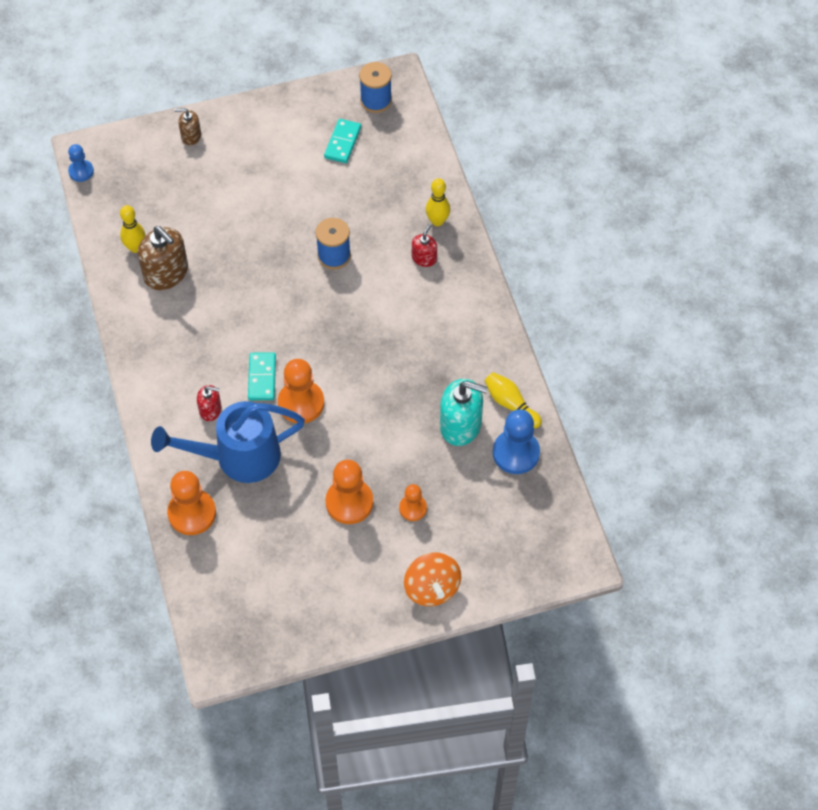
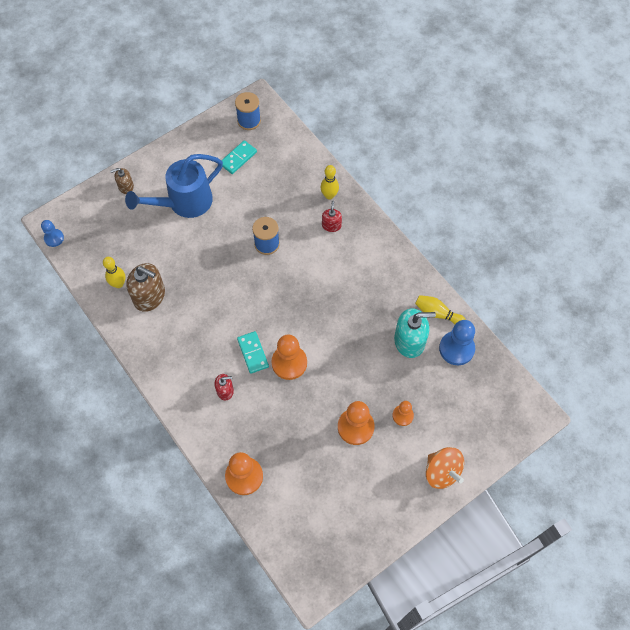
camera: 20 degrees left, 5 degrees up
blue watering can [151,401,305,483] -> blue watering can moved to [125,154,223,218]
turquoise domino [324,119,361,163] -> turquoise domino turned 45 degrees clockwise [221,140,257,174]

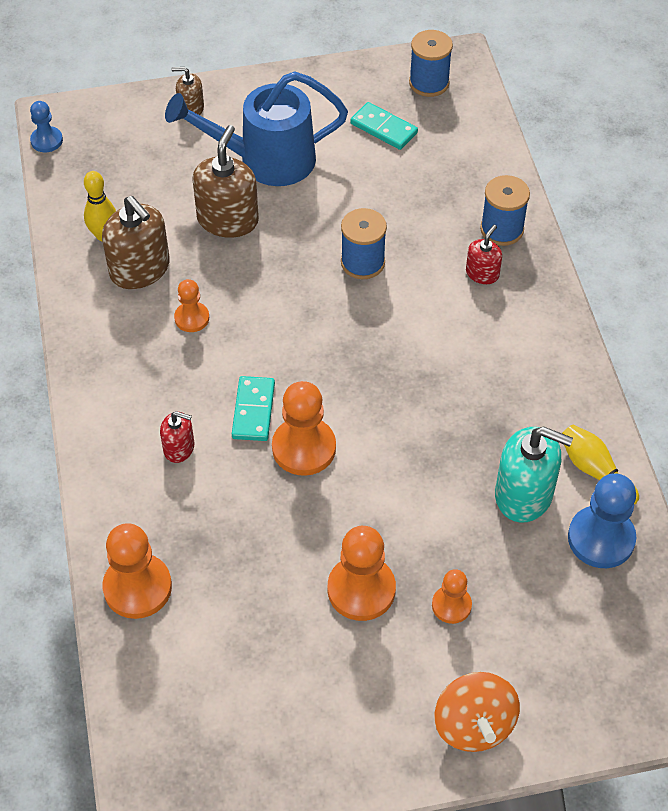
camera: 25 degrees right, 10 degrees down
turquoise domino [221,140,257,174] -> turquoise domino turned 60 degrees clockwise [350,102,418,150]
yellow bowling pin [320,165,339,200] -> blue spool [480,175,530,246]
none -> orange pawn [174,279,209,332]
none -> brown soap dispenser [192,125,259,238]

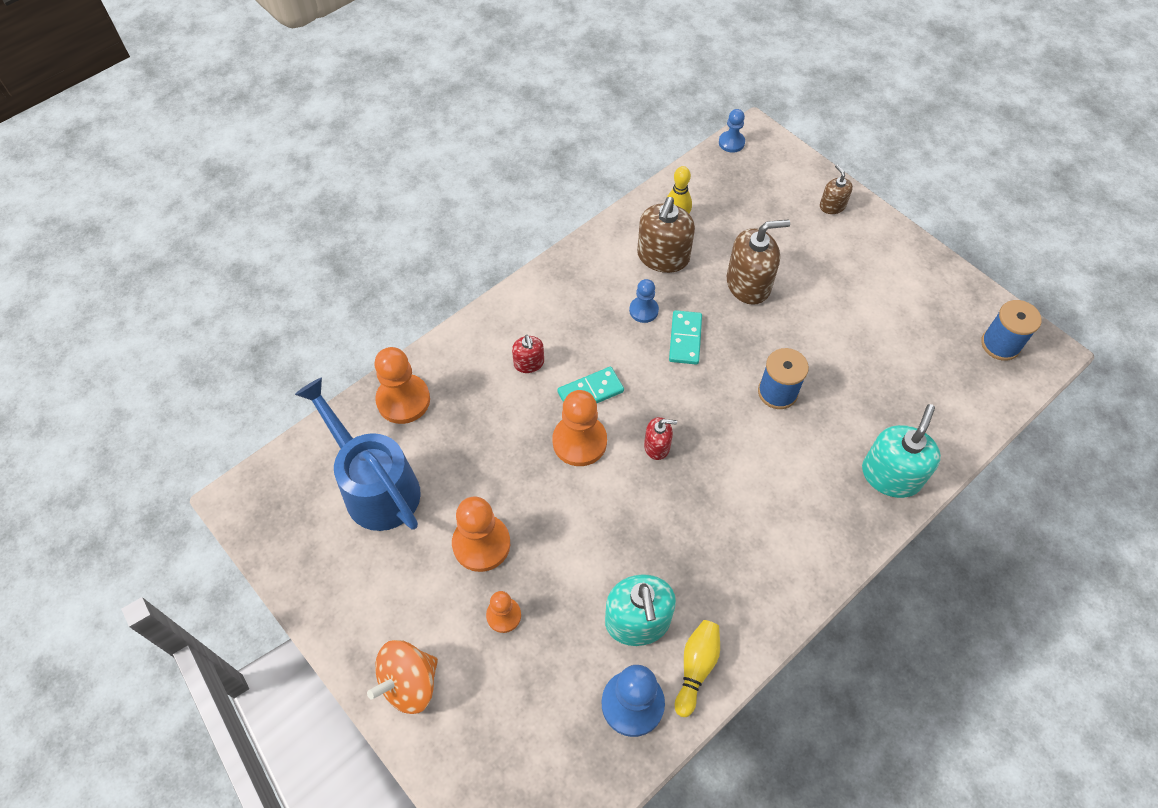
camera: 60 degrees right, 5 degrees up
blue watering can [165,71,348,186] -> blue watering can moved to [295,378,421,531]
orange pawn [174,279,209,332] -> blue pawn [629,279,659,323]
turquoise domino [350,102,418,150] -> turquoise domino moved to [669,310,702,365]
red soap dispenser [466,225,502,284] -> red soap dispenser moved to [644,417,677,460]
blue spool [480,175,530,246] -> turquoise soap dispenser [862,404,941,498]

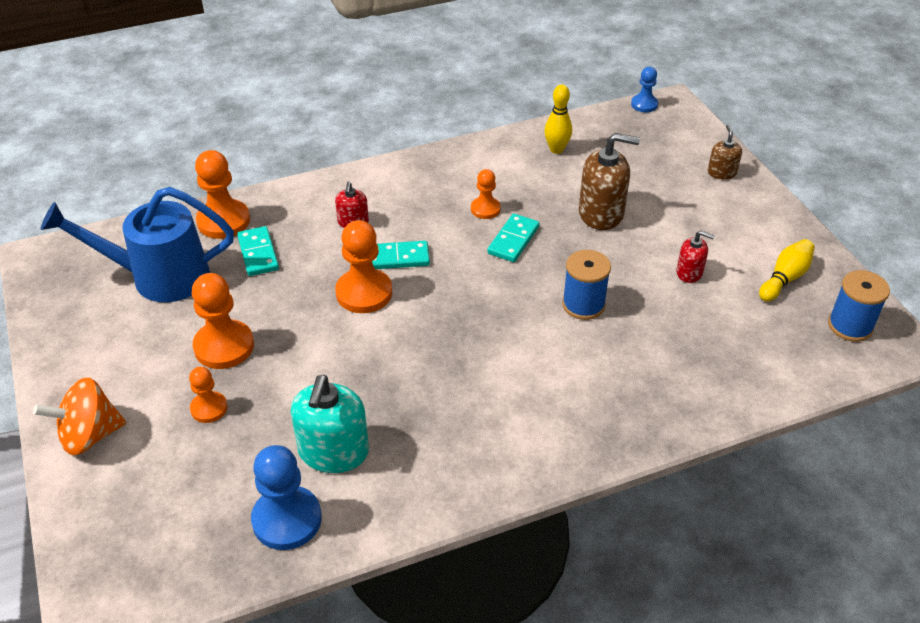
camera: 20 degrees right, 15 degrees down
blue watering can [295,378,421,531] -> blue watering can turned 75 degrees counterclockwise [40,187,234,302]
blue pawn [629,279,659,323] -> orange pawn [471,169,501,219]
brown soap dispenser [637,197,695,273] -> none
red soap dispenser [644,417,677,460] -> red soap dispenser moved to [676,231,715,283]
yellow bowling pin [675,620,720,717] -> yellow bowling pin moved to [759,239,815,302]
turquoise soap dispenser [862,404,941,498] -> none
none -> turquoise domino [237,226,279,276]

